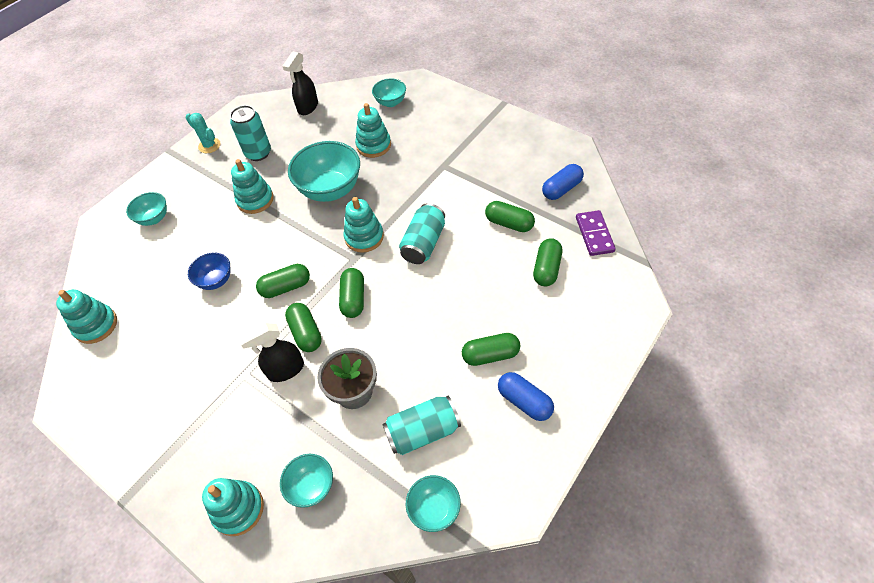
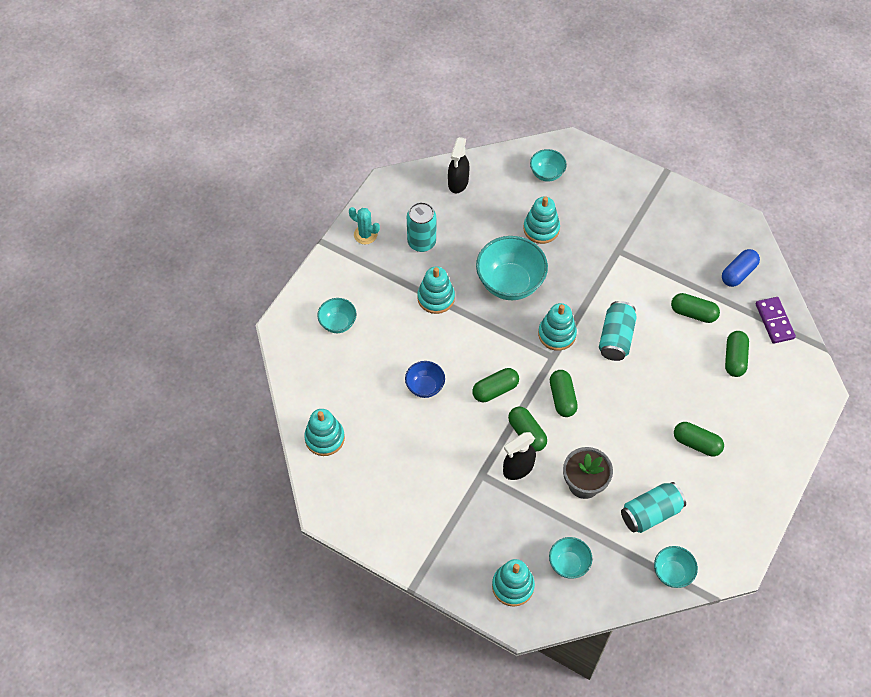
camera: 10 degrees left, 5 degrees up
green capsule [462,333,520,366] -> green capsule turned 45 degrees clockwise [674,422,724,456]
blue capsule [498,372,554,421] -> none

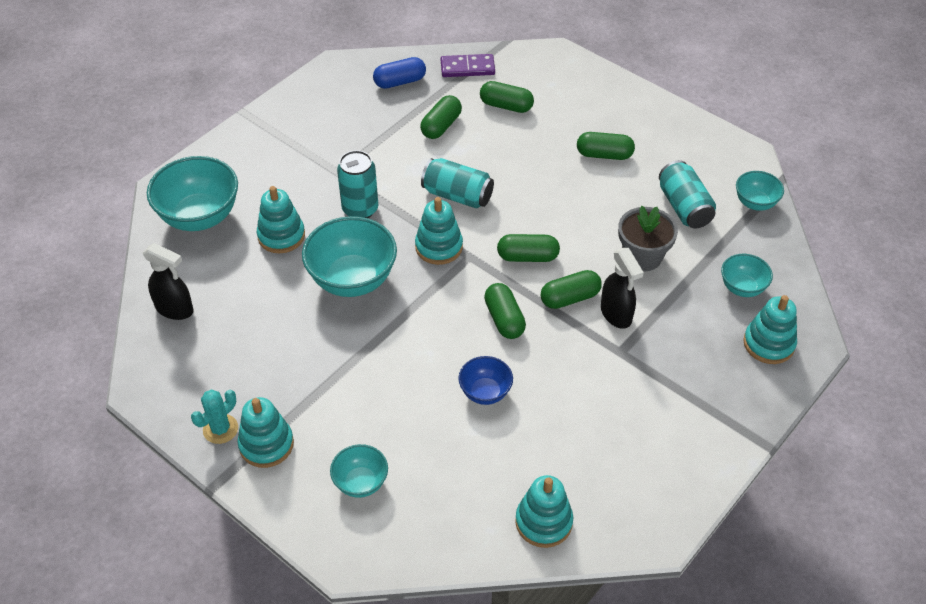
camera: 80 degrees left, 10 degrees down
turquoise can [407,202,436,252] -> turquoise can moved to [337,150,378,218]
turquoise stacking toy [417,266,455,314] -> turquoise stacking toy moved to [237,397,294,468]
turquoise bowl [530,149,567,182] -> turquoise bowl [147,156,238,231], size x1.85
green capsule [674,422,724,456] -> green capsule turned 60 degrees clockwise [577,132,635,160]
blue capsule [722,249,760,287] -> blue capsule turned 75 degrees counterclockwise [373,57,426,89]

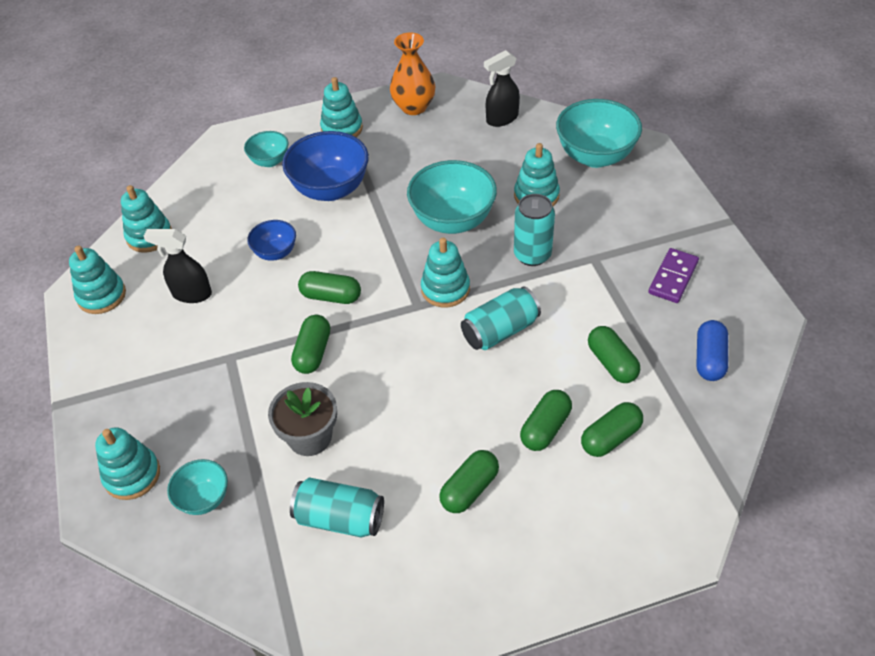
camera: 125 degrees right, 0 degrees up
turquoise cactus [191,390,238,444] -> none
purple domino [441,54,495,77] -> purple domino moved to [648,248,699,303]
green capsule [497,234,560,262] -> green capsule moved to [520,390,572,451]
black spray bottle [601,248,644,329] -> black spray bottle moved to [144,229,212,303]
turquoise bowl [736,171,784,211] -> none
none -> turquoise stacking toy [69,246,126,314]
none -> blue bowl [282,131,369,201]
none -> orange vase [390,33,435,115]

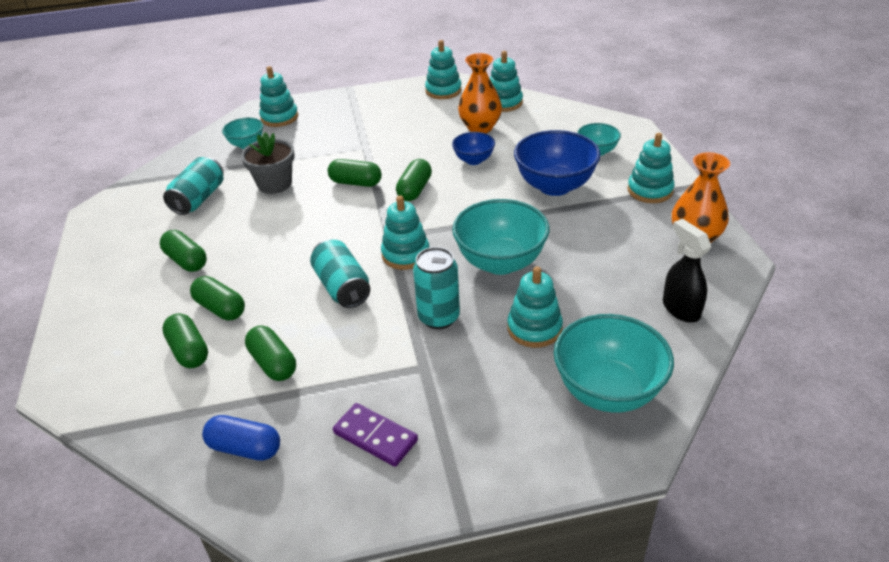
camera: 95 degrees right, 10 degrees down
black spray bottle [144,229,212,303] -> none
green capsule [588,326,641,383] -> green capsule turned 75 degrees clockwise [245,325,296,381]
none -> orange vase [458,53,502,133]

